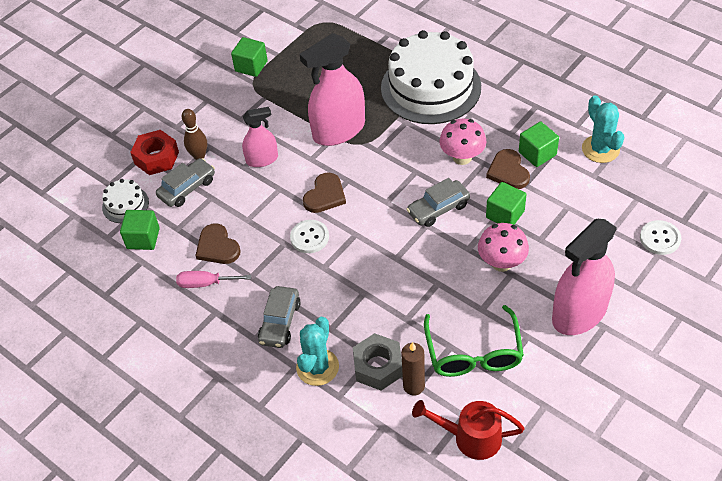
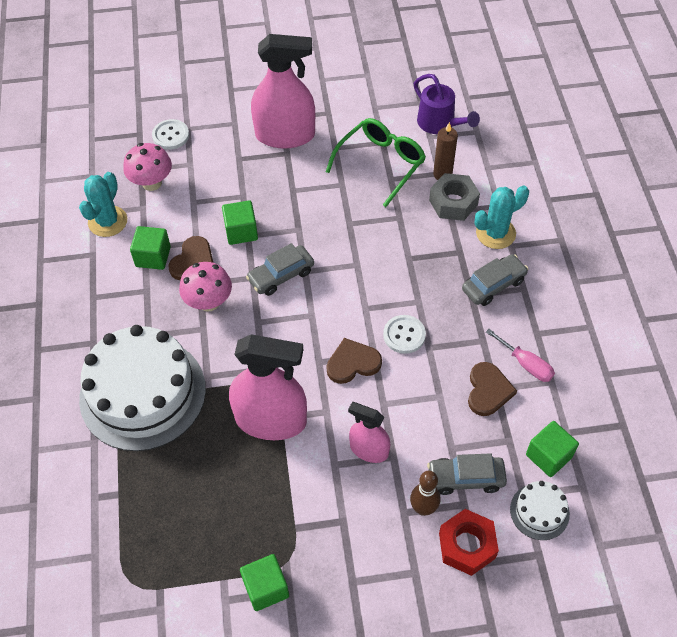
camera: 140 degrees left, 5 degrees up
grey car [406,178,470,227] -> grey car turned 135 degrees clockwise [246,243,314,296]
red watering can [412,400,525,460] -> purple watering can [414,74,480,134]
pink mushroom [478,223,529,272] -> pink mushroom moved to [123,143,172,191]

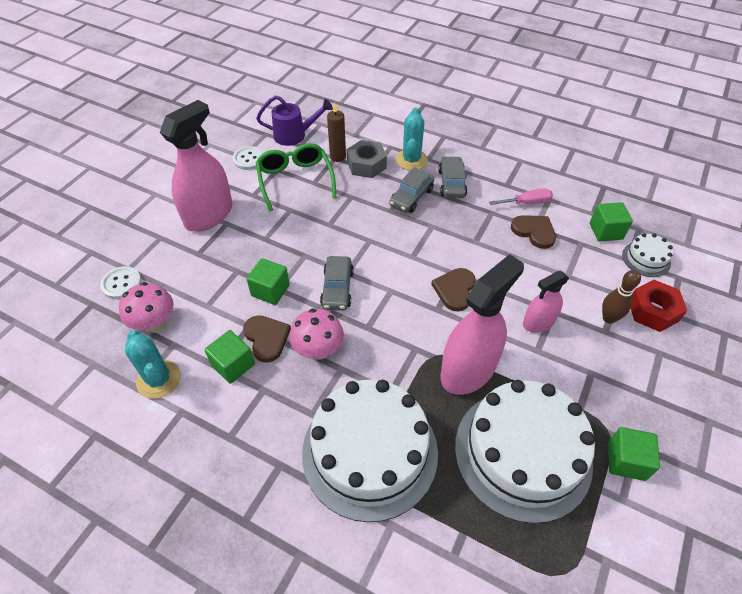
camera: 55 degrees left, 5 degrees down
white button [383,315,426,354] -> white button moved to [232,146,264,170]
grey car [427,453,507,495] -> grey car moved to [389,167,434,213]
none -> white cake [455,380,595,524]

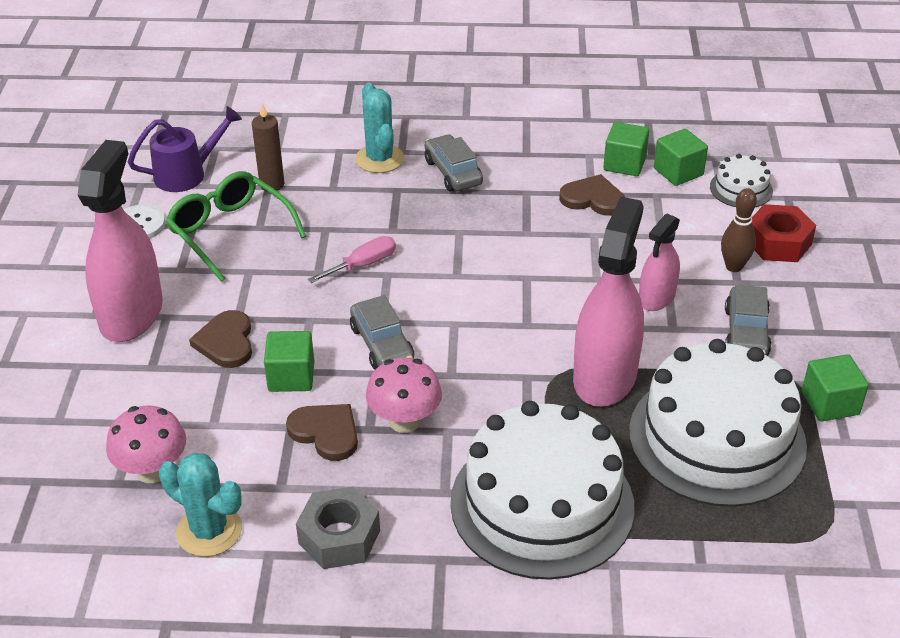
camera: 25 degrees left, 10 degrees down
white button [100,266,142,299] -> none
green cube [204,330,255,384] -> green cube moved to [603,122,649,176]
grey nut [347,140,387,178] -> grey nut moved to [296,487,380,569]
grey car [389,167,434,213] -> grey car moved to [725,285,772,356]
brown heart [431,268,475,312] -> brown heart moved to [189,310,252,368]
pink screwdriver [489,189,553,205] -> pink screwdriver moved to [307,236,396,283]

